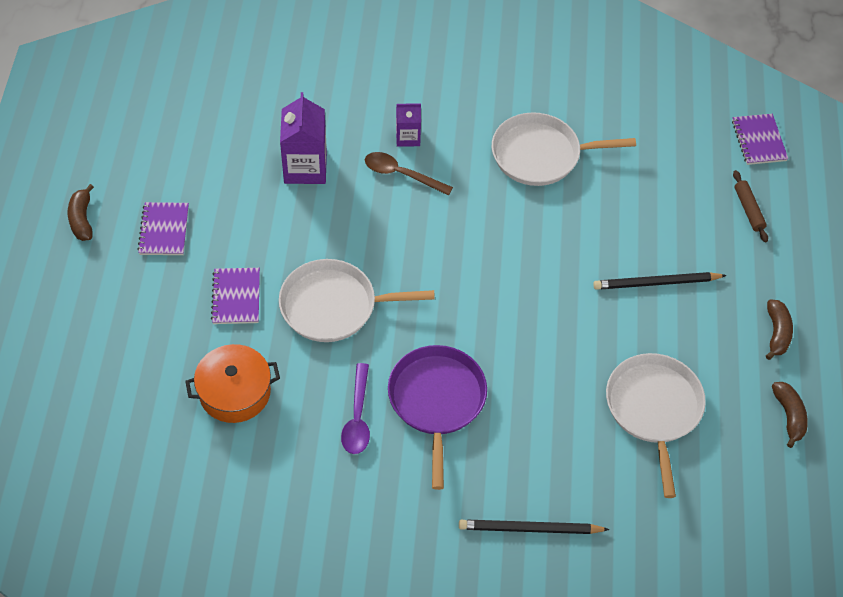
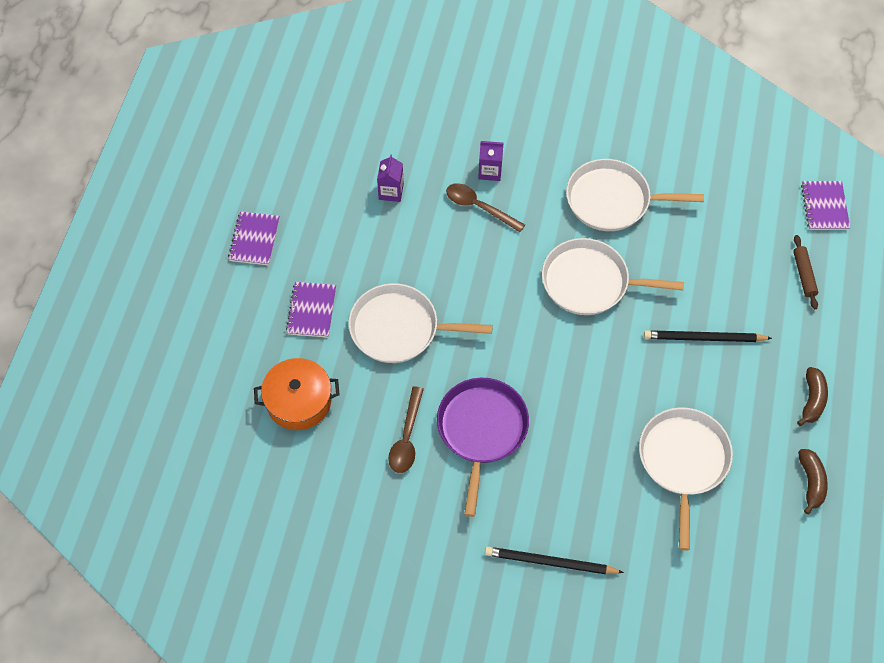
camera: 10 degrees right, 5 degrees up
brown banana [68,184,94,241] -> none
purple carton [280,92,327,184] -> purple carton [377,154,404,202], size x0.58
purple spoon [341,363,370,454] -> brown spoon [389,386,424,473]
none -> white pan [542,238,684,315]

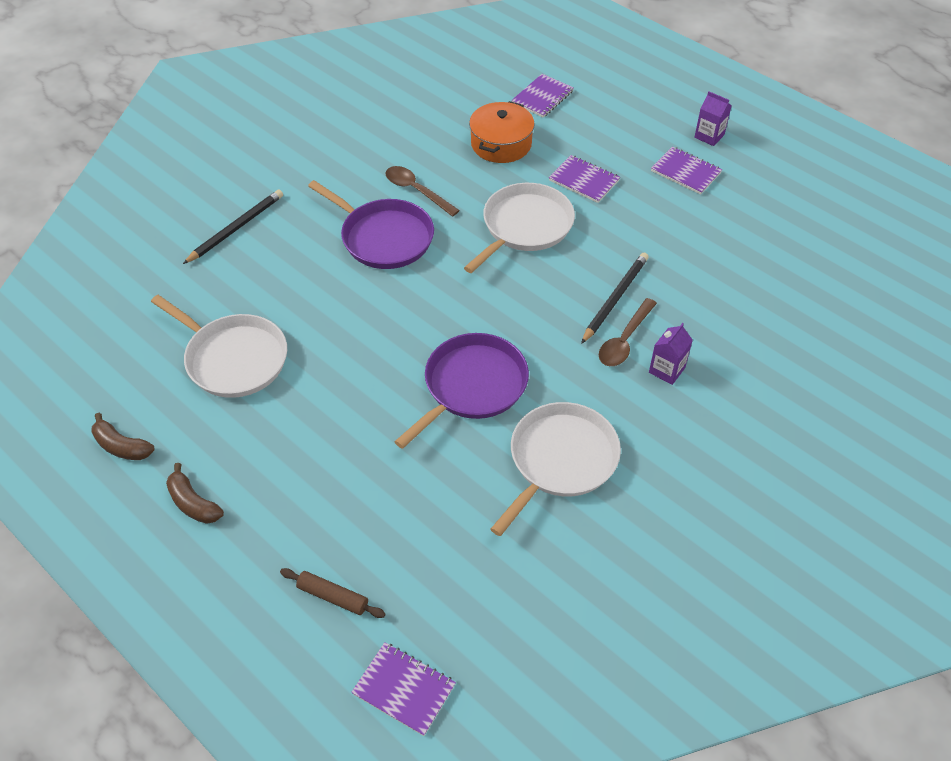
camera: 120 degrees right, 10 degrees down
purple carton [377,154,404,202] -> purple carton moved to [694,91,731,146]
brown spoon [446,183,525,232] -> brown spoon turned 150 degrees clockwise [599,298,657,366]
white pan [542,238,684,315] -> purple pan [394,333,529,449]
black pencil [644,330,772,342] -> black pencil moved to [581,253,649,344]
none -> purple notebook [512,74,574,118]

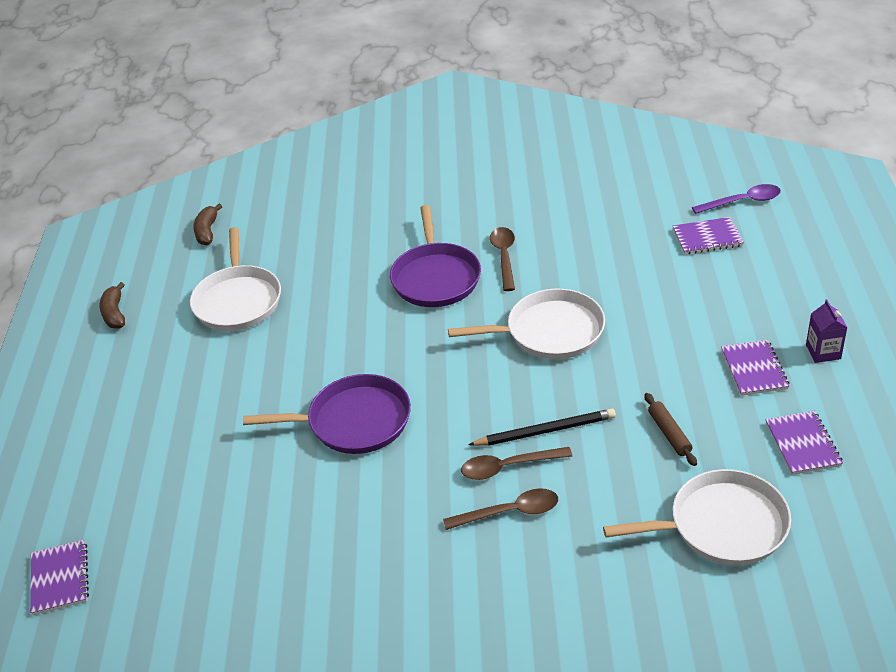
camera: 50 degrees right, 10 degrees down
brown banana [166,463,224,524] -> brown banana moved to [193,204,222,245]
black pencil [183,190,283,264] -> none
brown rolling pin [280,568,386,618] -> brown rolling pin moved to [644,393,697,466]
orange pot [469,101,535,163] -> none
white pan [491,402,621,536] -> white pan moved to [603,469,791,565]
purple notebook [549,155,620,203] -> purple notebook moved to [766,411,843,475]
purple carton [649,323,693,385] -> brown spoon [443,488,558,530]
none -> purple spoon [692,184,781,214]

